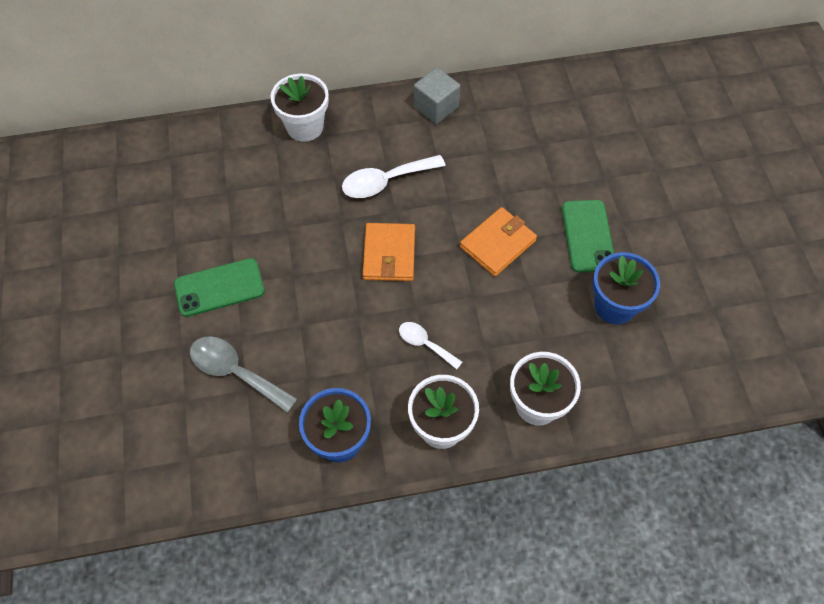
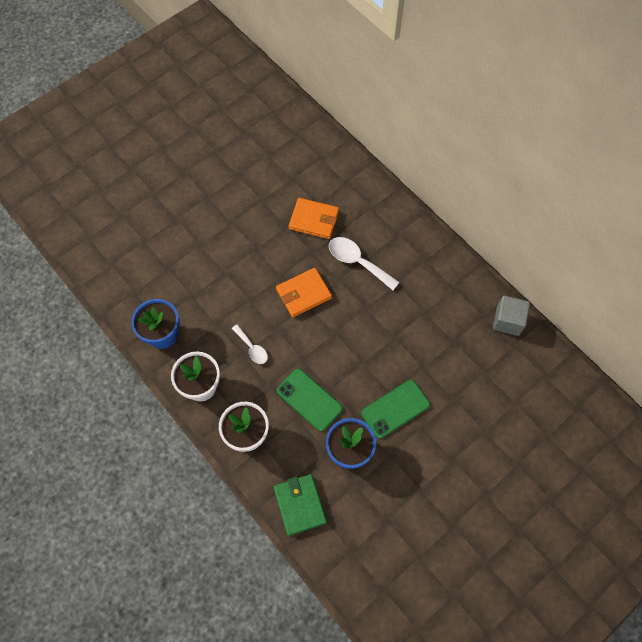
camera: 60 degrees right, 5 degrees up
green phone [174,258,265,317] -> green phone moved to [277,369,343,431]
grey spoon [190,336,297,413] -> none
white flower pot [271,73,329,142] -> none
white spoon [399,322,462,370] -> white spoon turned 135 degrees clockwise [232,324,268,364]
grey cube [414,68,460,124] -> grey cube moved to [493,296,530,336]
orange wallet [460,207,537,276] -> orange wallet moved to [289,198,339,239]
none -> green wallet [274,474,327,536]

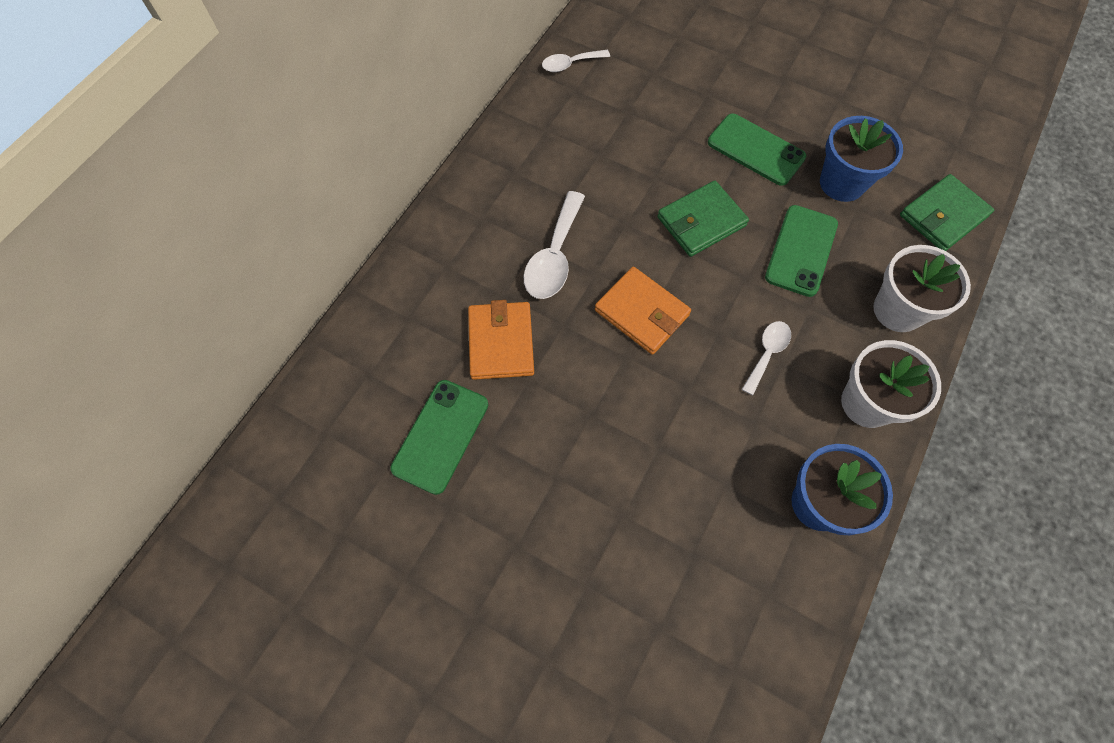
camera: 110 degrees left, 0 degrees up
grey cube [493,296,530,336] -> white spoon [542,50,610,72]
none -> green phone [390,380,488,495]
none -> green wallet [657,181,749,257]

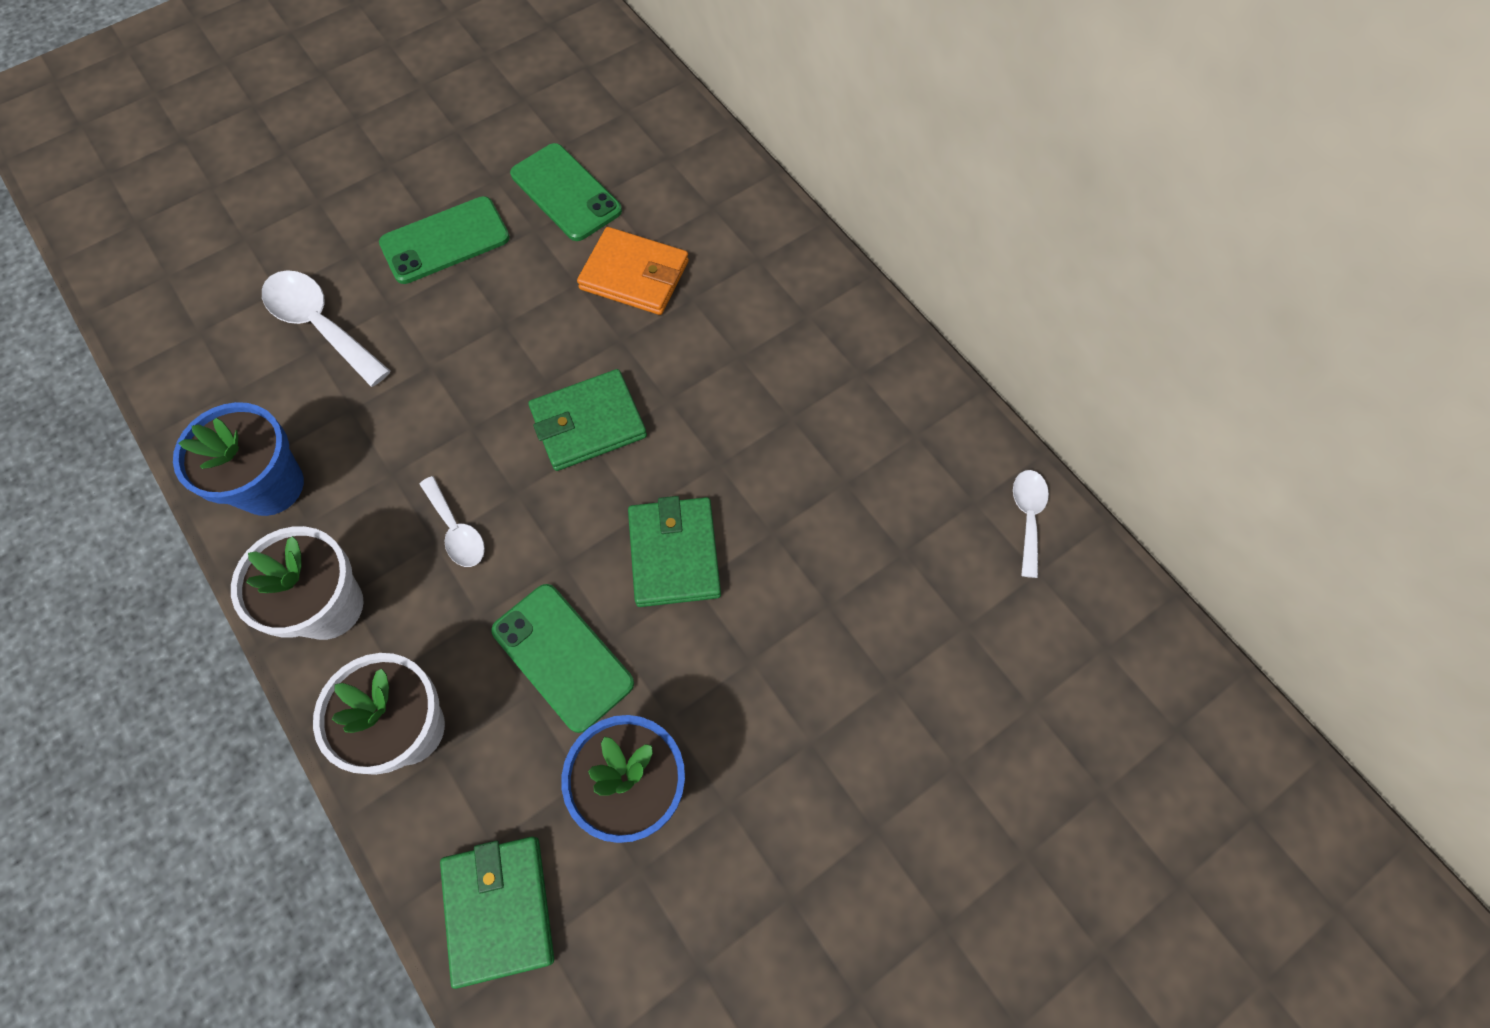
camera: 115 degrees right, 0 degrees up
white spoon [524,191,585,299] -> white spoon moved to [262,270,390,387]
orange wallet [595,267,691,355] -> green wallet [528,369,647,471]
green phone [708,114,806,186] -> green phone moved to [379,196,510,284]

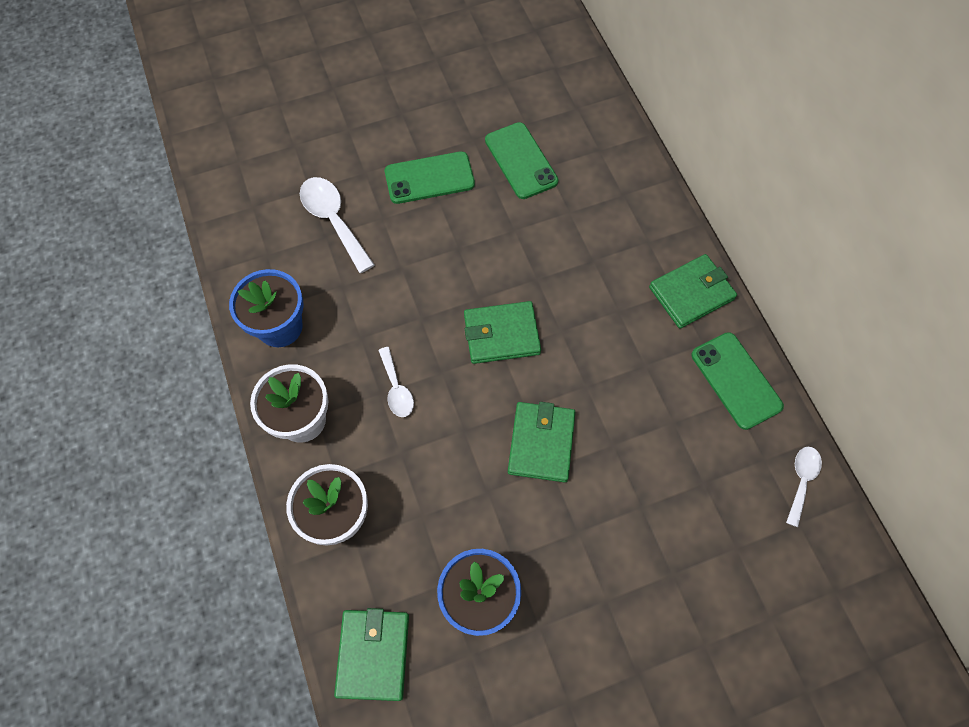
camera: 15 degrees right, 0 degrees up
green phone [491,584,634,733] -> green phone moved to [692,332,784,430]
orange wallet [577,227,689,315] -> none
none -> green wallet [649,254,737,329]

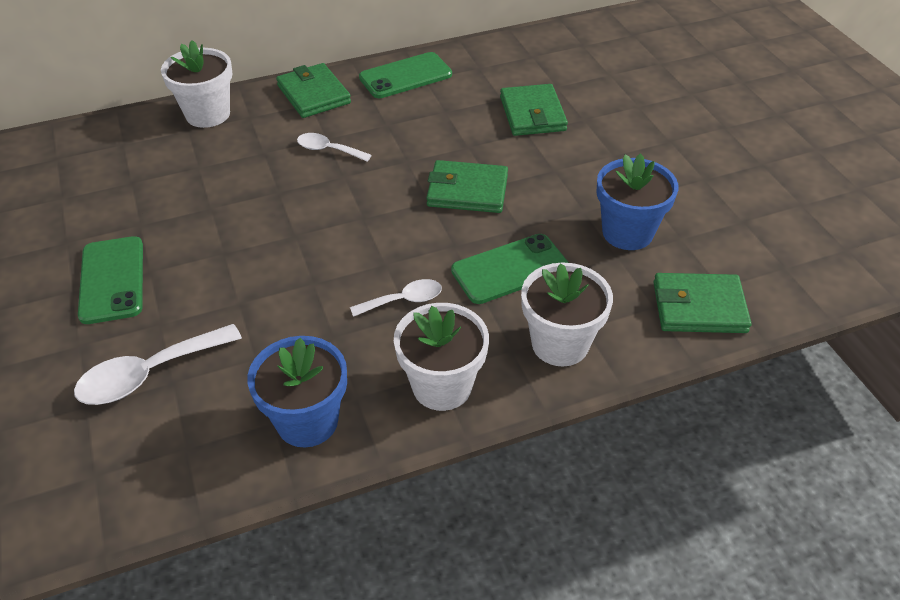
camera: 90 degrees left, 20 degrees down
green wallet [464,301,541,364] -> green wallet moved to [500,84,568,136]
green phone [485,122,558,199] -> green phone moved to [451,234,569,304]
white spoon [786,447,822,527] -> white spoon moved to [297,133,372,162]
none -> white flower pot [161,40,233,128]

